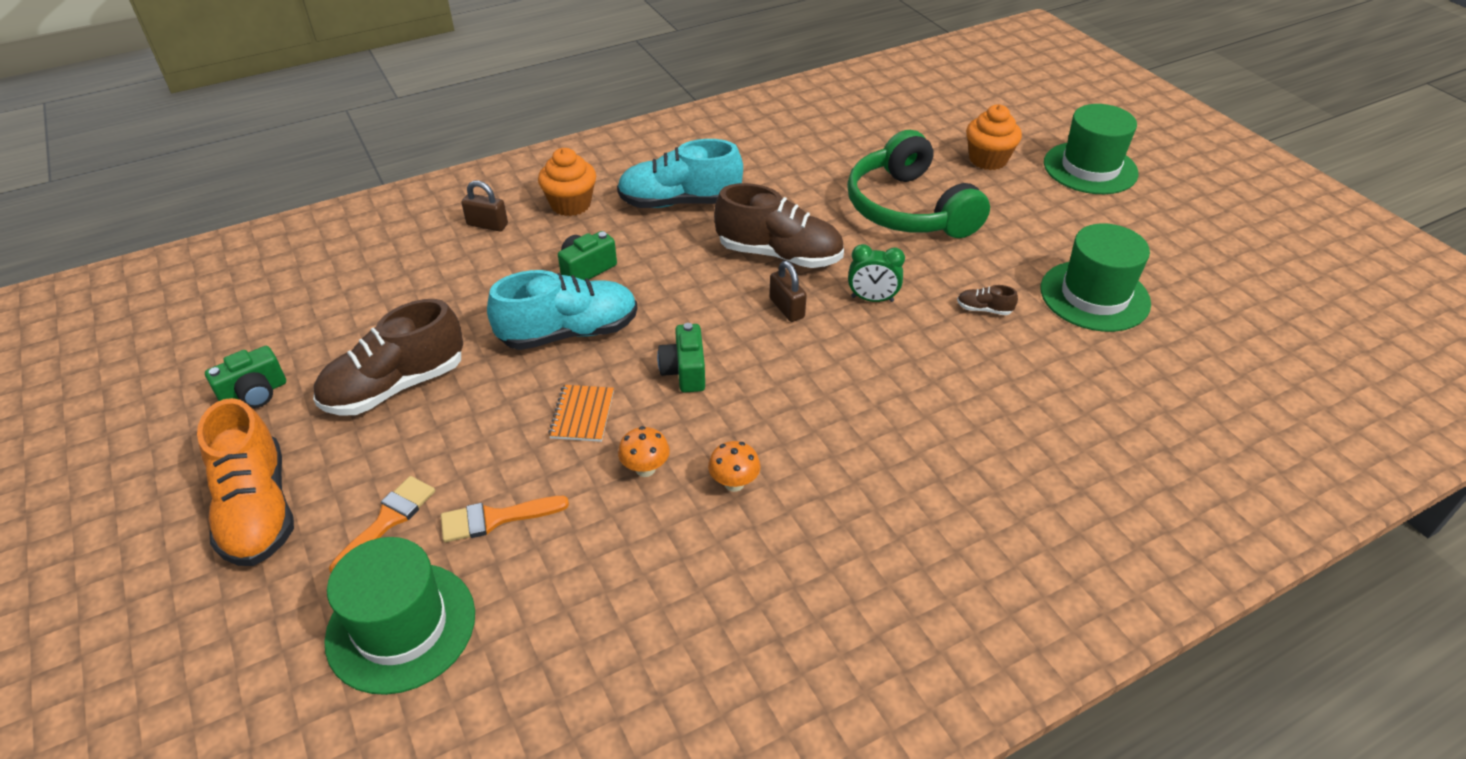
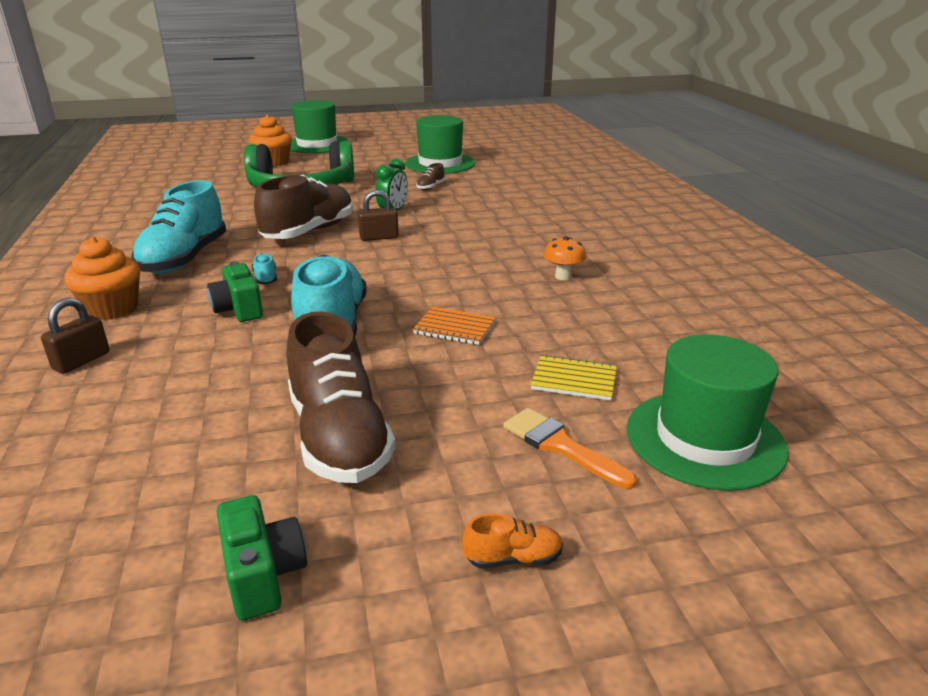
camera: 75 degrees left, 15 degrees down
orange shoe [197,398,294,566] -> orange shoe [462,514,563,569], size x0.41
orange brush [441,496,569,542] -> yellow notebook [531,354,617,401]
orange mushroom [618,426,670,477] -> none
green camera [657,323,705,393] -> none
none -> turquoise shoe [252,253,277,284]

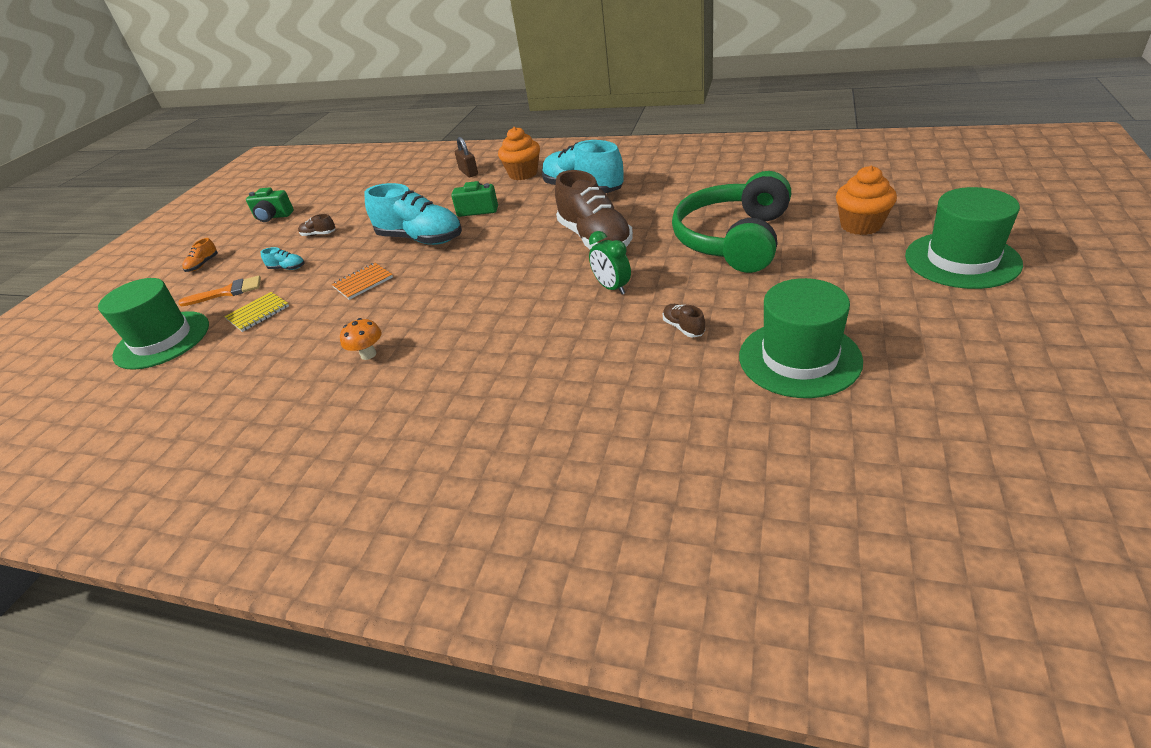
camera: 125 degrees right, 10 degrees up
turquoise shoe [252,253,277,284] -> turquoise shoe moved to [260,247,305,270]
brown shoe [287,311,396,483] -> brown shoe [298,214,335,236], size x0.41
brown padlock [358,190,399,241] -> none

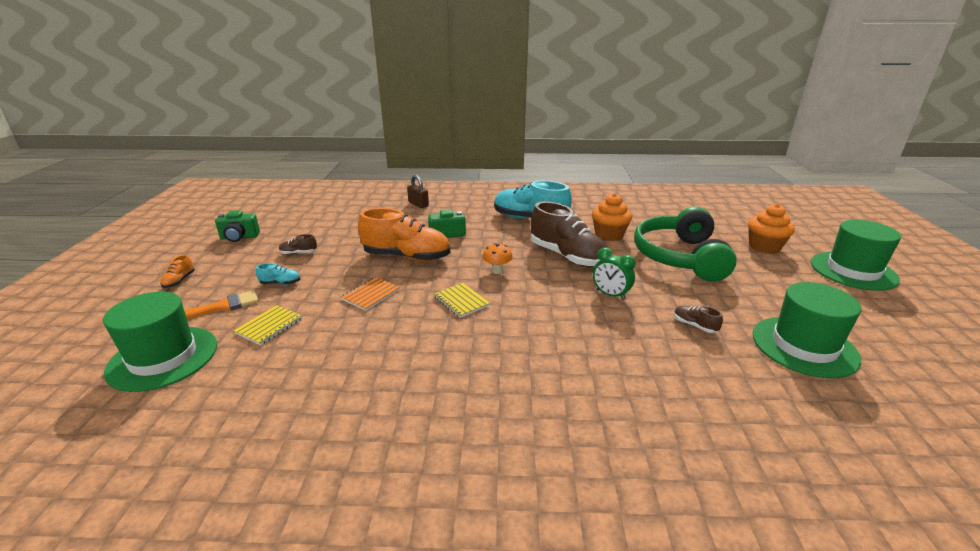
camera: 20 degrees left, 10 degrees down
orange mushroom [340,318,382,360] -> orange mushroom moved to [482,243,513,274]
turquoise shoe [364,183,462,245] -> orange shoe [358,208,450,261]
orange cupcake [498,127,540,180] -> orange cupcake moved to [592,193,632,241]
none -> yellow notebook [434,283,490,318]

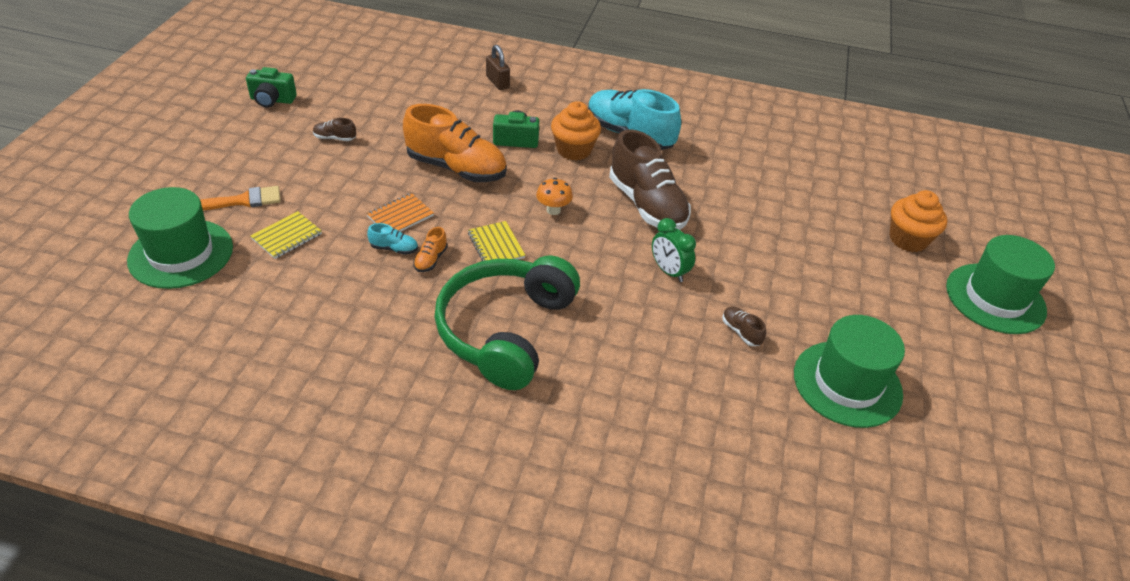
camera: 10 degrees right, 15 degrees up
orange shoe [160,255,195,288] -> orange shoe moved to [413,227,448,272]
turquoise shoe [256,263,300,285] -> turquoise shoe moved to [367,223,418,255]
orange cupcake [592,193,632,241] -> orange cupcake moved to [551,101,601,161]
green headphones [634,207,737,282] -> green headphones moved to [434,256,580,390]

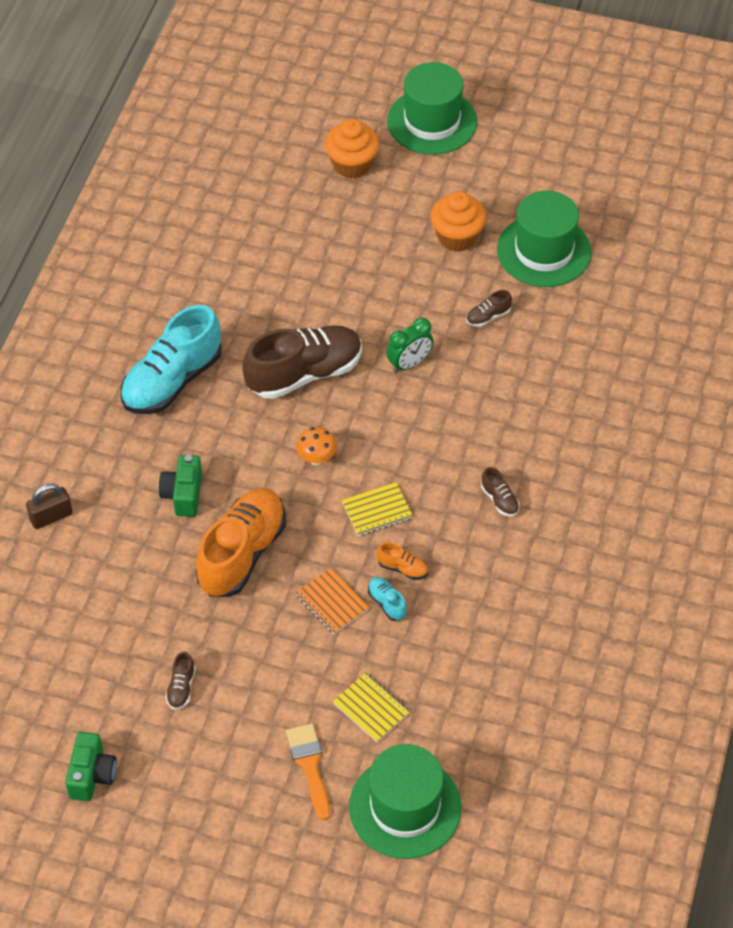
camera: 85 degrees left, 10 degrees up
turquoise shoe [367,223,418,255] -> turquoise shoe turned 45 degrees counterclockwise [368,577,407,621]
green headphones [434,256,580,390] -> brown shoe [481,467,519,517]
orange cupcake [551,101,601,161] -> orange cupcake moved to [430,191,486,252]

